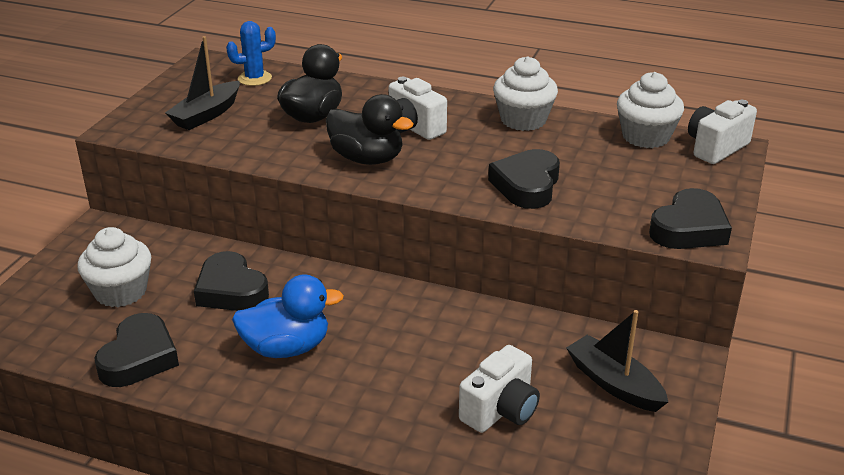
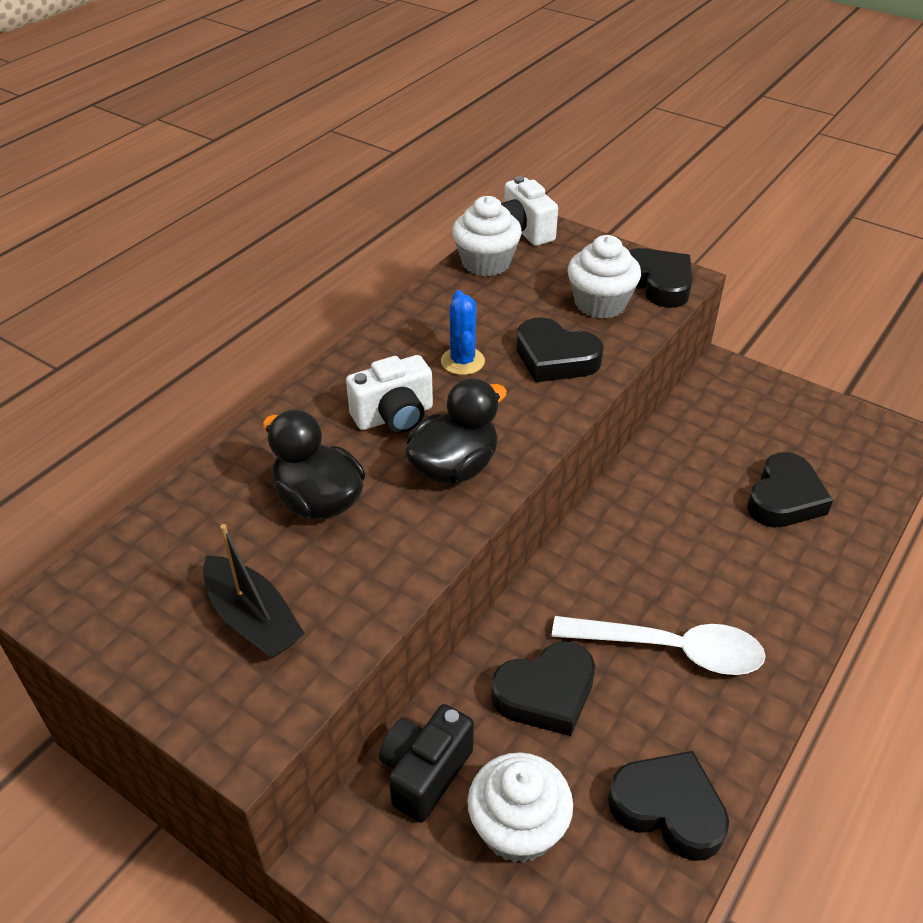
camera: 75 degrees left, 10 degrees up
blue cactus [226,21,276,86] -> blue cactus moved to [441,290,485,375]
blue duck [232,275,344,358] -> white spoon [552,616,766,675]
white camera [459,345,540,433] -> black heart [747,452,833,527]
white cupcake [493,56,558,131] -> white cupcake moved to [568,235,641,319]
black boat [566,310,668,412] -> none
none -> black camera [379,704,474,823]

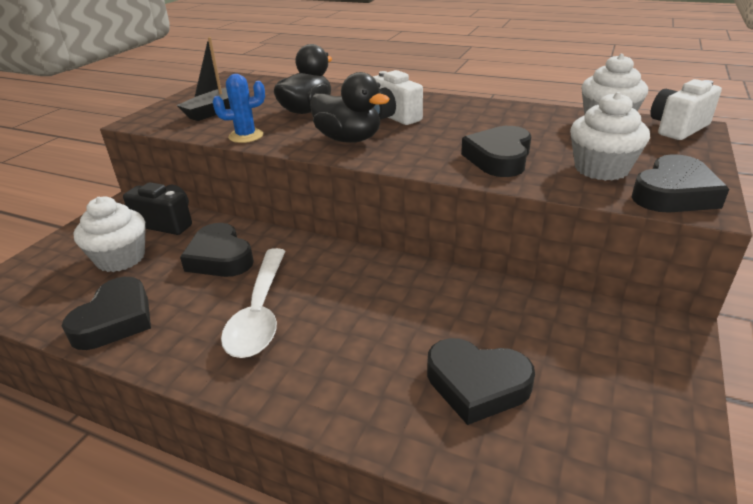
camera: 80 degrees right, 10 degrees down
blue cactus [441,290,485,375] -> blue cactus moved to [212,74,265,143]

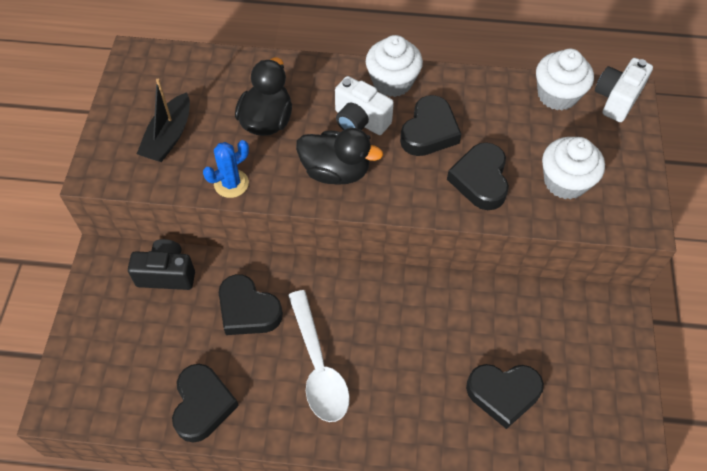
camera: 20 degrees left, 25 degrees up
white cupcake [73,197,146,272] -> white cupcake moved to [366,35,423,97]
black heart [631,154,729,213] -> black heart moved to [400,95,461,156]

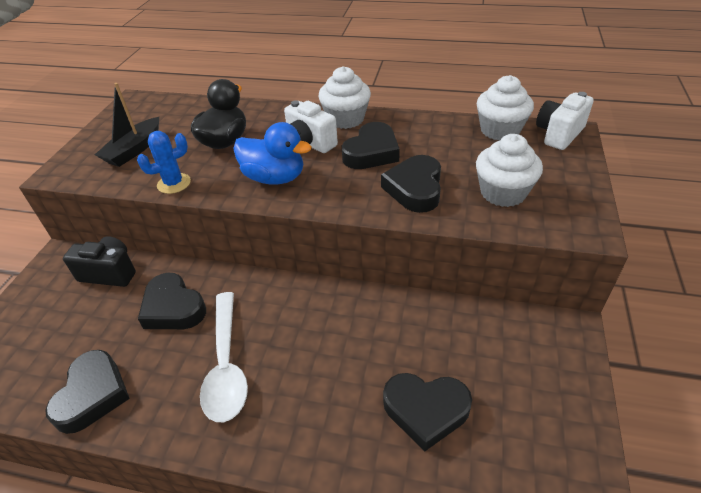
camera: 10 degrees right, 15 degrees down
black duck [296,128,383,185] -> blue duck [233,122,312,184]

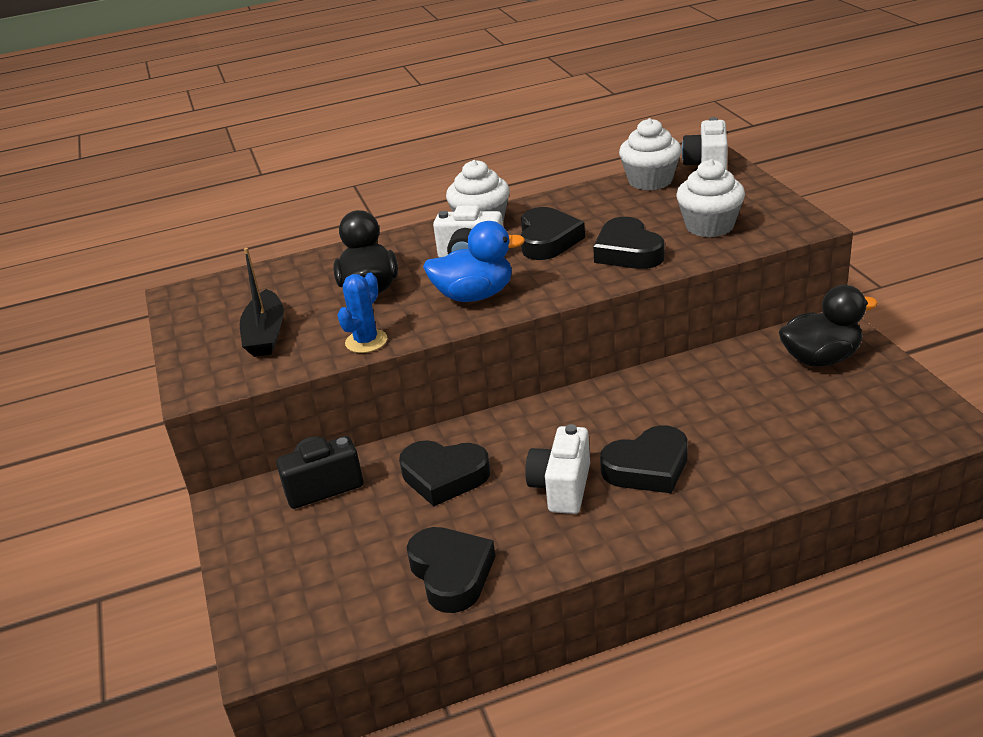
camera: 30 degrees left, 10 degrees down
white spoon [200,292,248,422] -> white camera [525,424,590,514]
black heart [383,373,472,451] -> black heart moved to [600,425,688,493]
none -> black duck [779,285,878,367]

